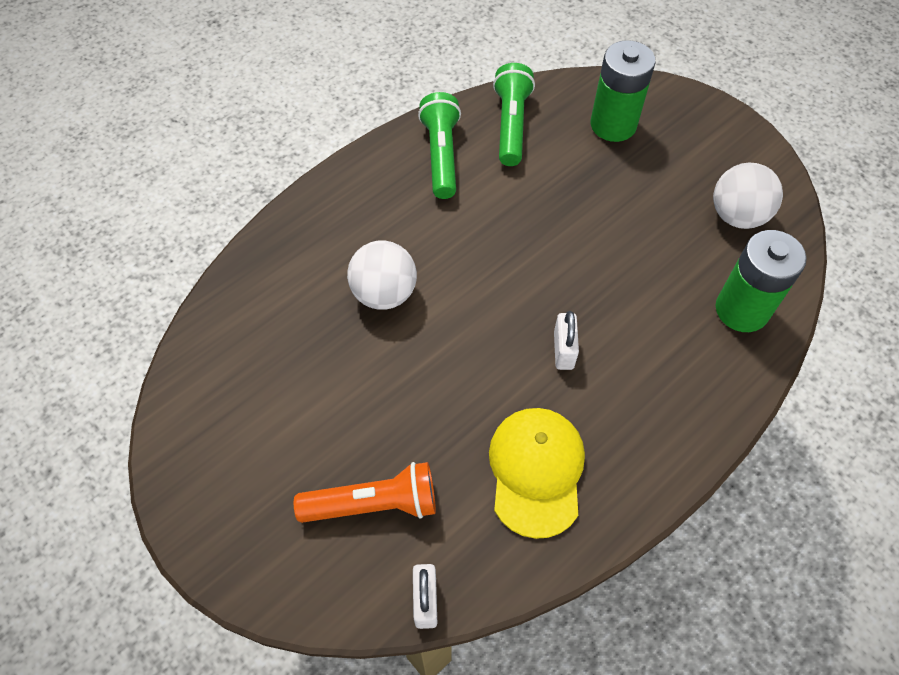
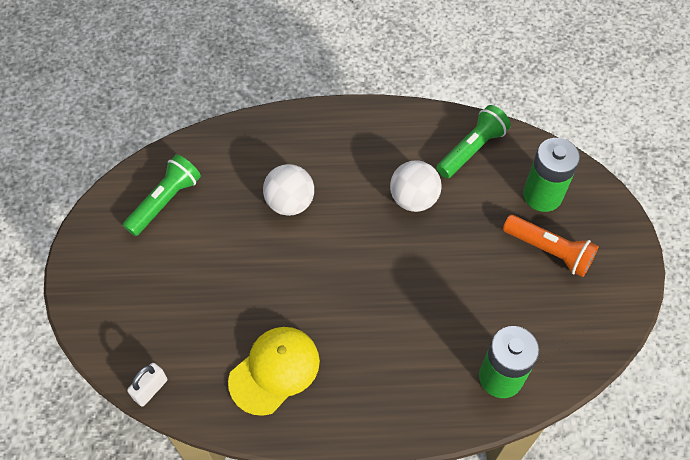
camera: 40 degrees right, 0 degrees up
orange flashlight [294,462,436,523] -> orange flashlight moved to [503,215,599,277]
green flashlight [418,92,461,199] -> green flashlight moved to [123,154,201,236]
white padlock [554,311,579,370] -> none
white ball [713,162,783,229] -> white ball moved to [390,161,442,212]

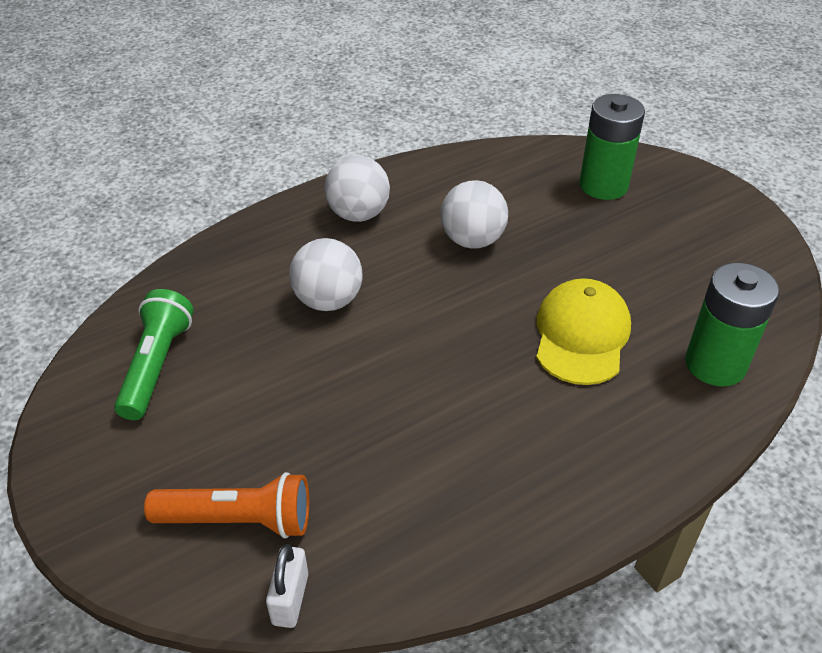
camera: 30 degrees left, 15 degrees down
yellow cap [228,327,320,416] -> yellow cap moved to [536,278,631,385]
green flashlight [437,105,511,178] -> none
orange flashlight [503,215,599,277] -> orange flashlight moved to [144,472,309,538]
none -> white ball [324,155,390,222]

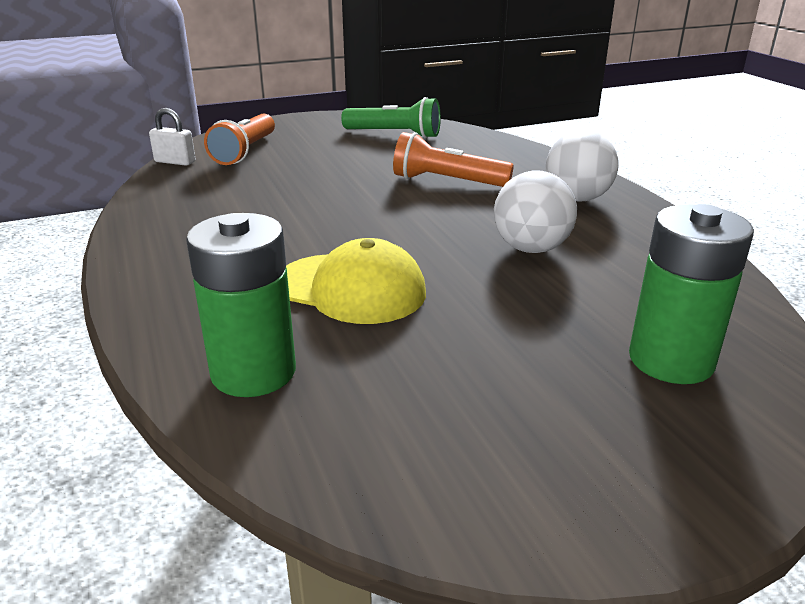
camera: 100 degrees right, 15 degrees down
white ball [289,238,363,311] -> orange flashlight [393,132,514,187]

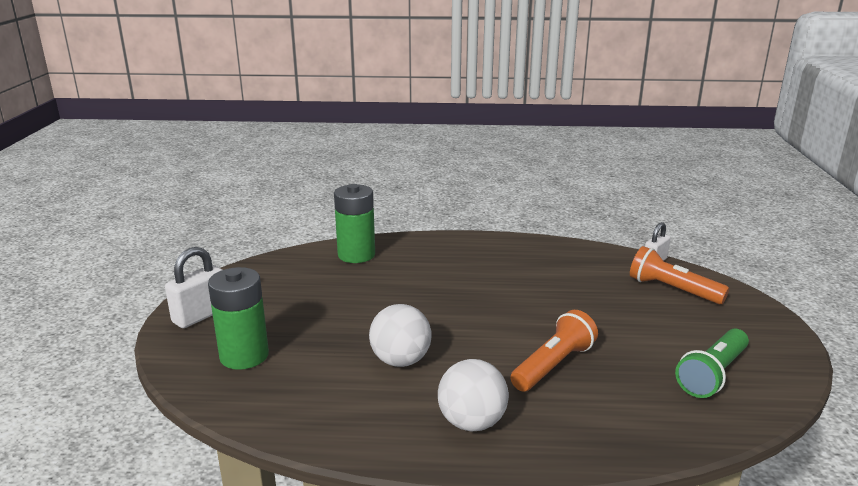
camera: 115 degrees right, 5 degrees down
yellow cap [286,238,426,324] -> none
none -> white padlock [165,247,223,328]

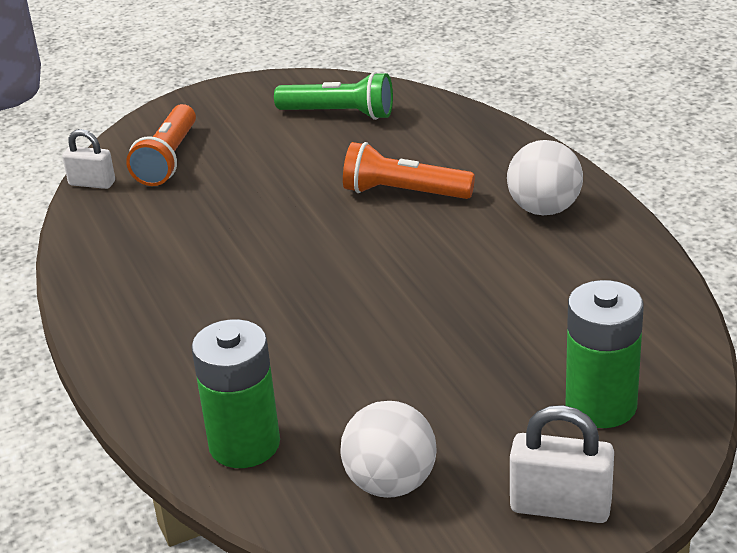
camera: 115 degrees left, 10 degrees up
white ball [369,304,432,367] -> white ball moved to [340,401,436,498]

